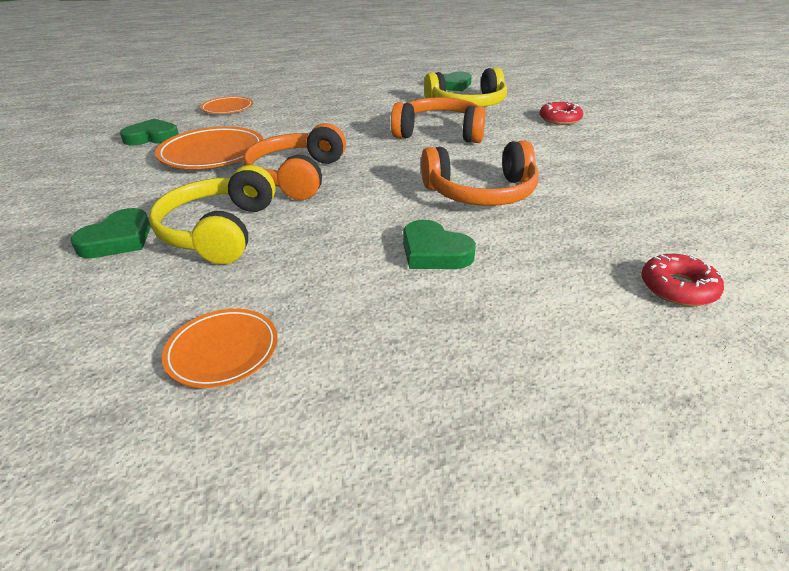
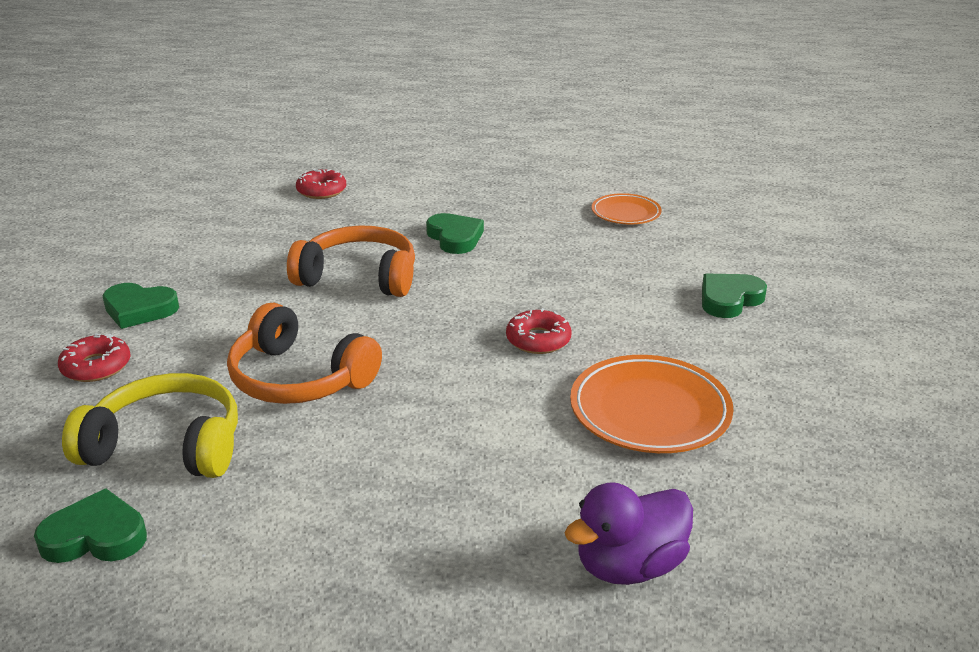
camera: 160 degrees left, 5 degrees down
green heart [120,119,179,145] -> green heart moved to [102,283,179,329]
yellow headphones [149,165,276,265] -> none
orange plate [200,96,253,114] -> purple duck [565,482,693,585]
orange headphones [243,123,346,200] -> red donut [506,308,572,354]

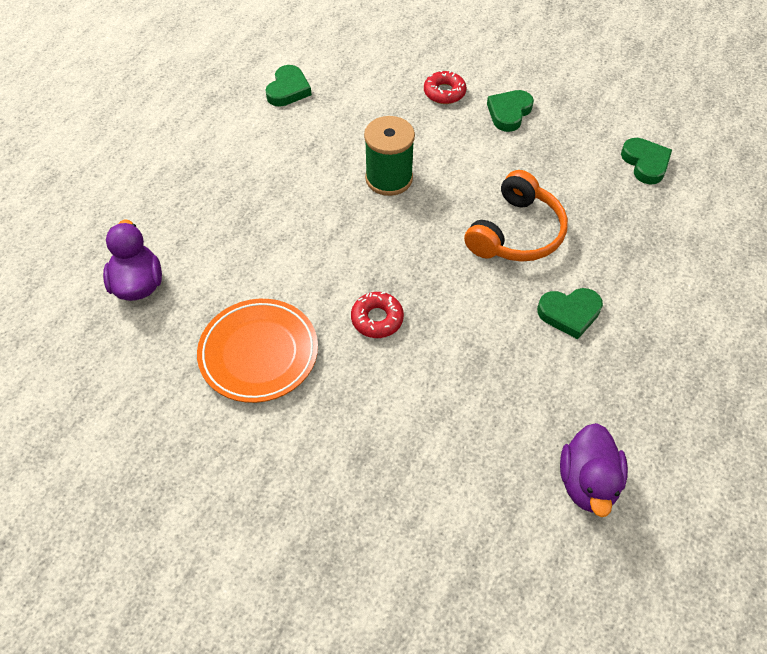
camera: 110 degrees right, 25 degrees up
yellow headphones [62,373,238,478] -> none
orange headphones [227,302,382,404] -> green spool [364,116,415,196]
red donut [296,169,346,199] -> none
orange plate [592,193,662,224] -> purple duck [560,423,628,517]
green heart [702,274,767,318] -> green heart moved to [621,138,672,185]

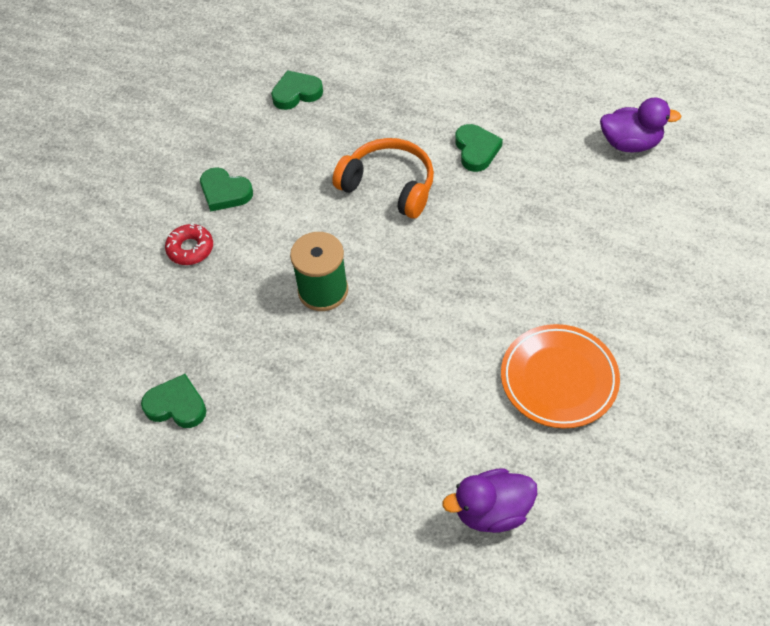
camera: 90 degrees left, 0 degrees up
red donut [351,292,404,338] -> none

